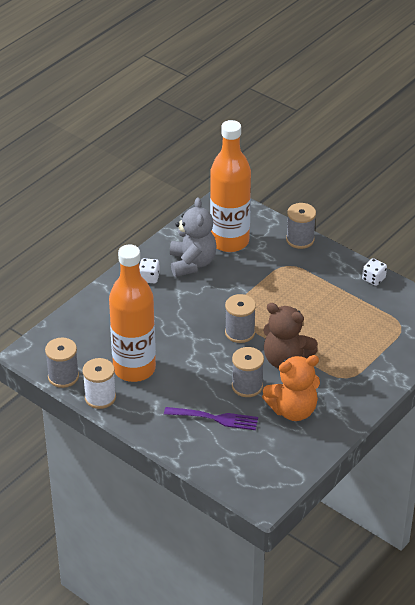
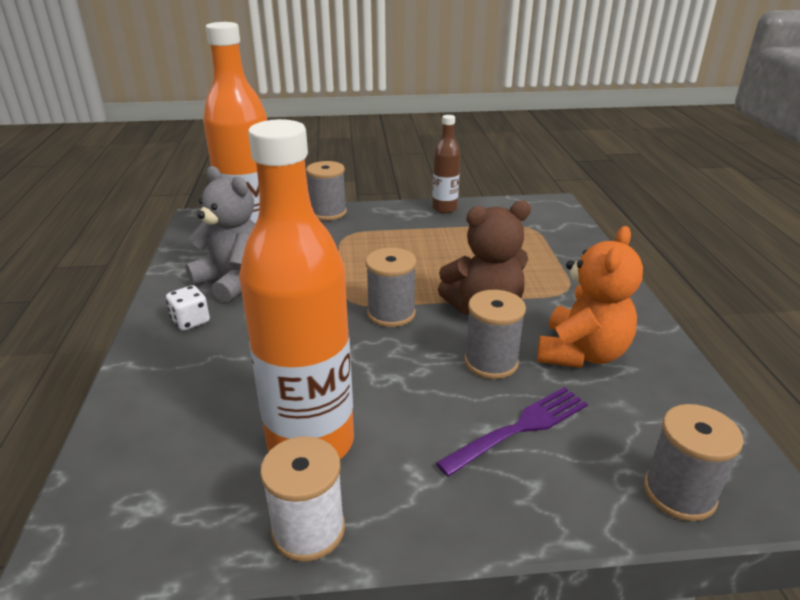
camera: 45 degrees left, 10 degrees down
grey spool [45,338,79,388] -> grey spool moved to [644,404,743,521]
white dice [362,258,387,286] -> brown bottle [432,115,461,213]

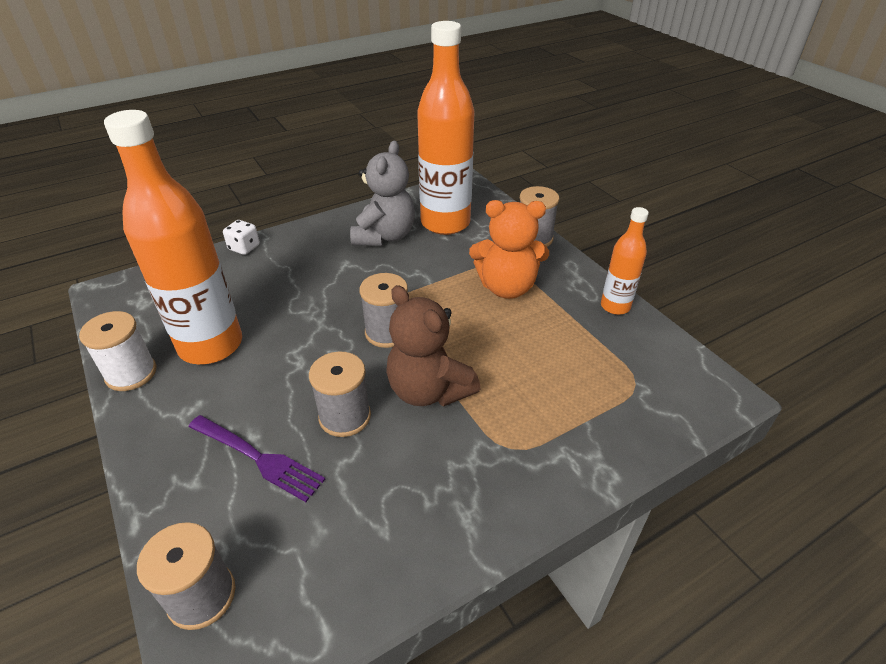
camera: 65 degrees right, 10 degrees up
white dice [166,285,210,331] -> white dice moved to [223,220,260,255]
brown bottle [432,115,461,213] -> orange bottle [601,207,649,315]
orange teddy bear [537,226,643,368] -> orange teddy bear moved to [469,200,549,299]

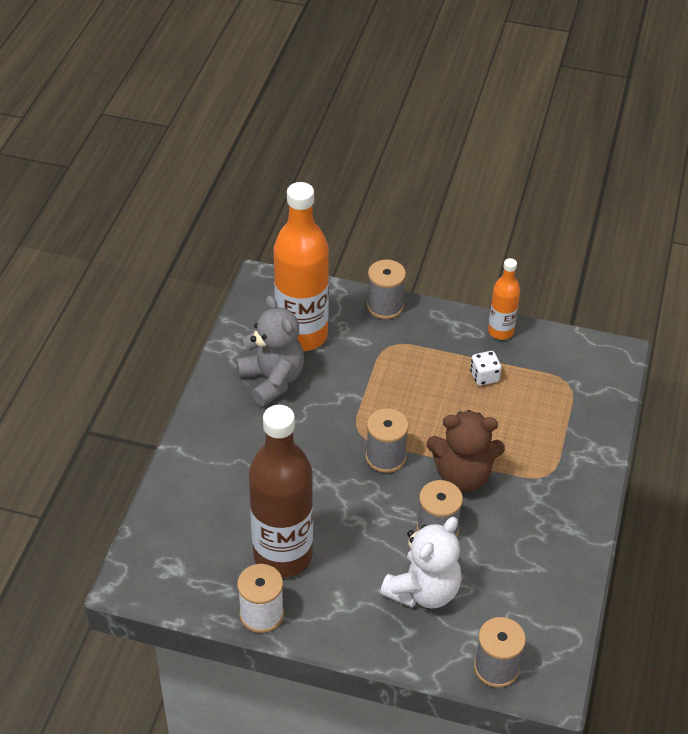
camera: 45 degrees left, 5 degrees up
orange bottle [104,110,242,364] -> brown bottle [249,405,313,578]
purple fork [188,415,326,502] -> white teddy bear [380,517,462,609]
white dice [223,220,260,255] -> white dice moved to [470,351,501,386]
orange teddy bear [469,200,549,299] -> none

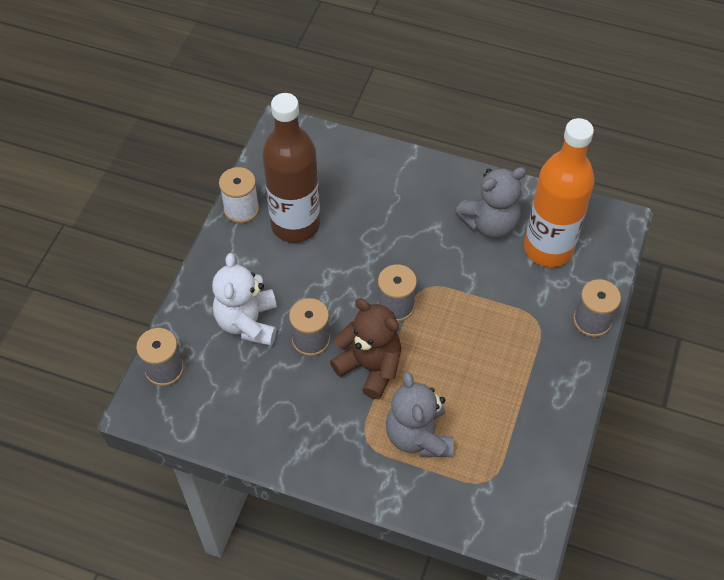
camera: 95 degrees right, 10 degrees up
white teddy bear [380,517,462,609] -> white teddy bear turned 45 degrees clockwise [212,253,277,346]
brown teddy bear [427,410,505,492] -> brown teddy bear turned 120 degrees clockwise [330,298,401,399]
white dice [470,351,501,386] -> none
orange bottle [488,258,520,340] -> none
none -> grey teddy bear [386,371,454,457]

